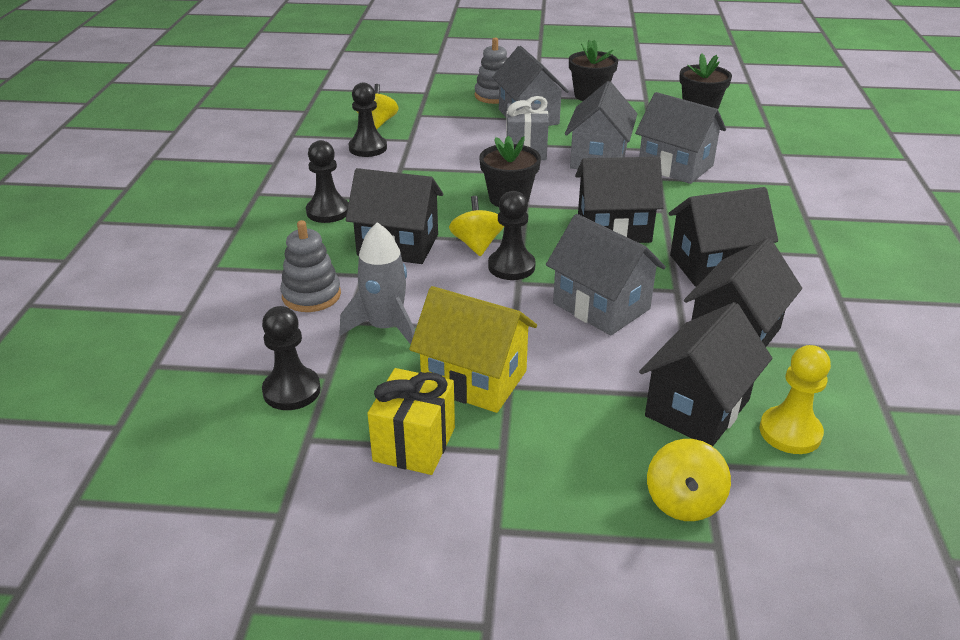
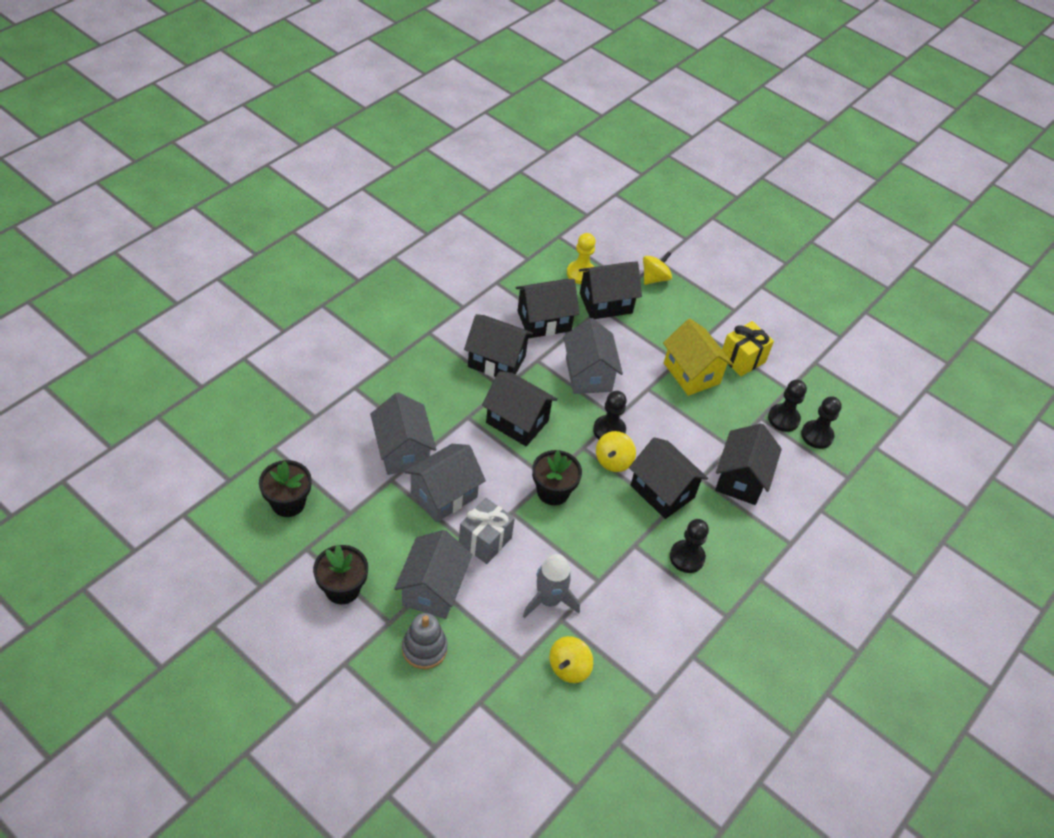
camera: 150 degrees left, 15 degrees up
grey stacking toy [280,220,341,312] -> black house [715,423,782,505]
grey rocket [339,222,415,344] -> grey rocket moved to [523,554,580,618]
black pawn [349,83,387,157] -> black pawn moved to [801,396,842,449]

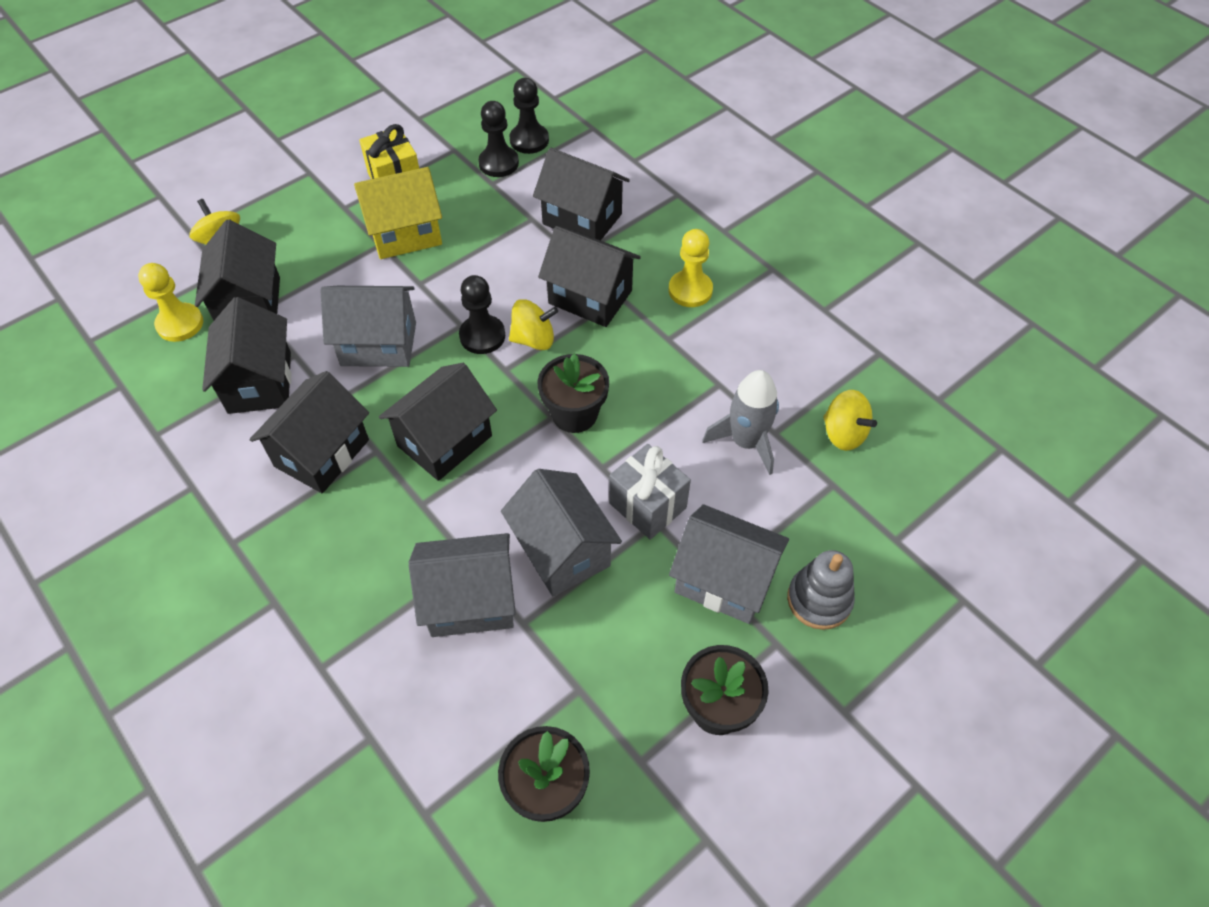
camera: 75 degrees left, 5 degrees up
yellow spinning top [596,431,636,472] -> yellow spinning top turned 45 degrees counterclockwise [509,299,558,350]
black house [629,437,708,519] -> black house turned 60 degrees clockwise [538,226,641,327]
black pawn [670,519,709,573] -> yellow pawn [669,229,713,307]

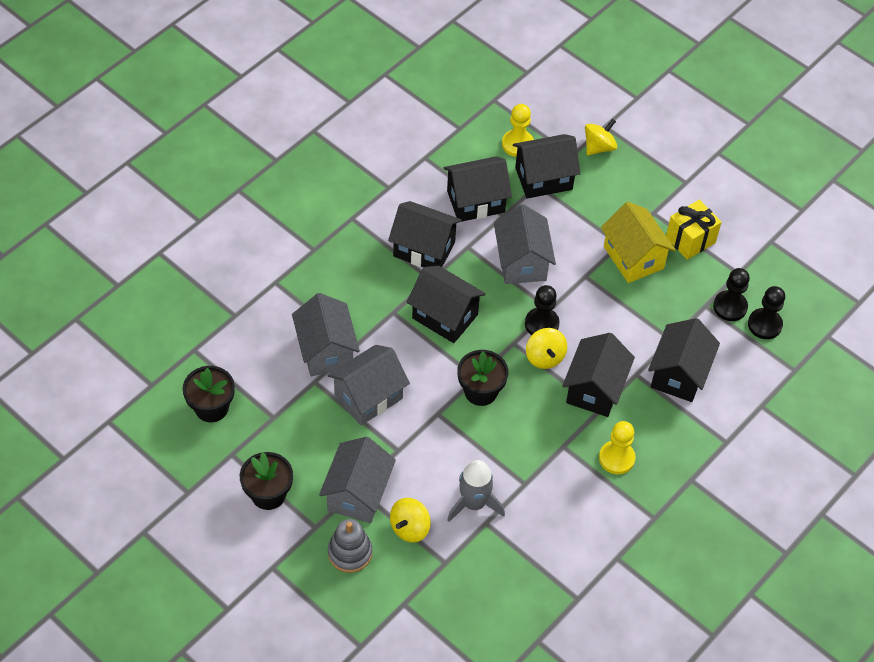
camera: 80 degrees right, 0 degrees up
grey gift [609,444,691,540] -> none
yellow spinning top [823,390,877,451] -> yellow spinning top moved to [390,498,431,543]

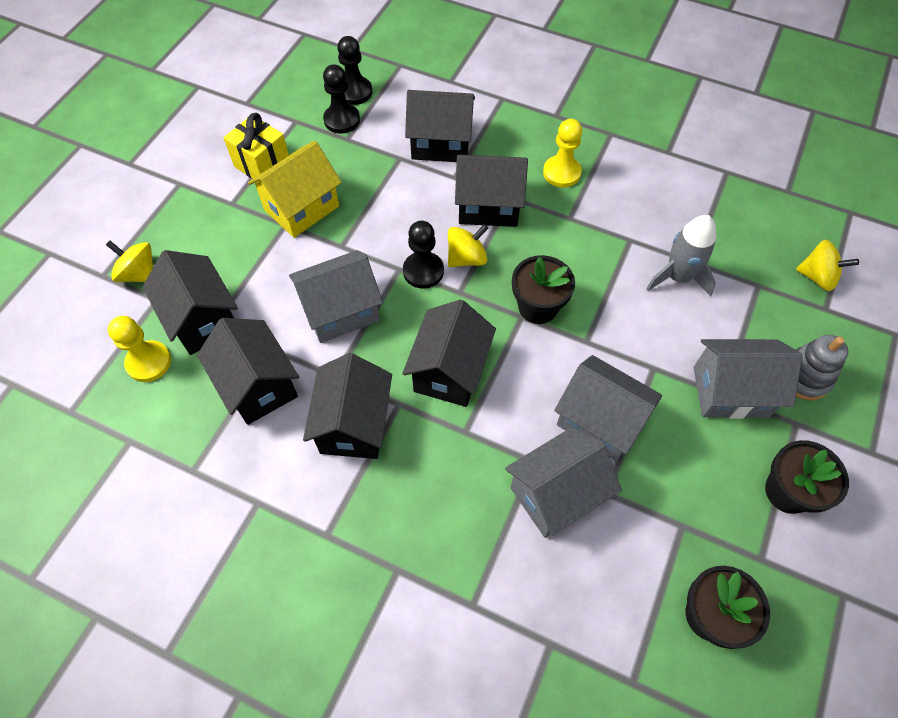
camera: 105 degrees left, 5 degrees up
yellow spinning top [390,498,431,543] -> yellow spinning top moved to [796,240,859,291]

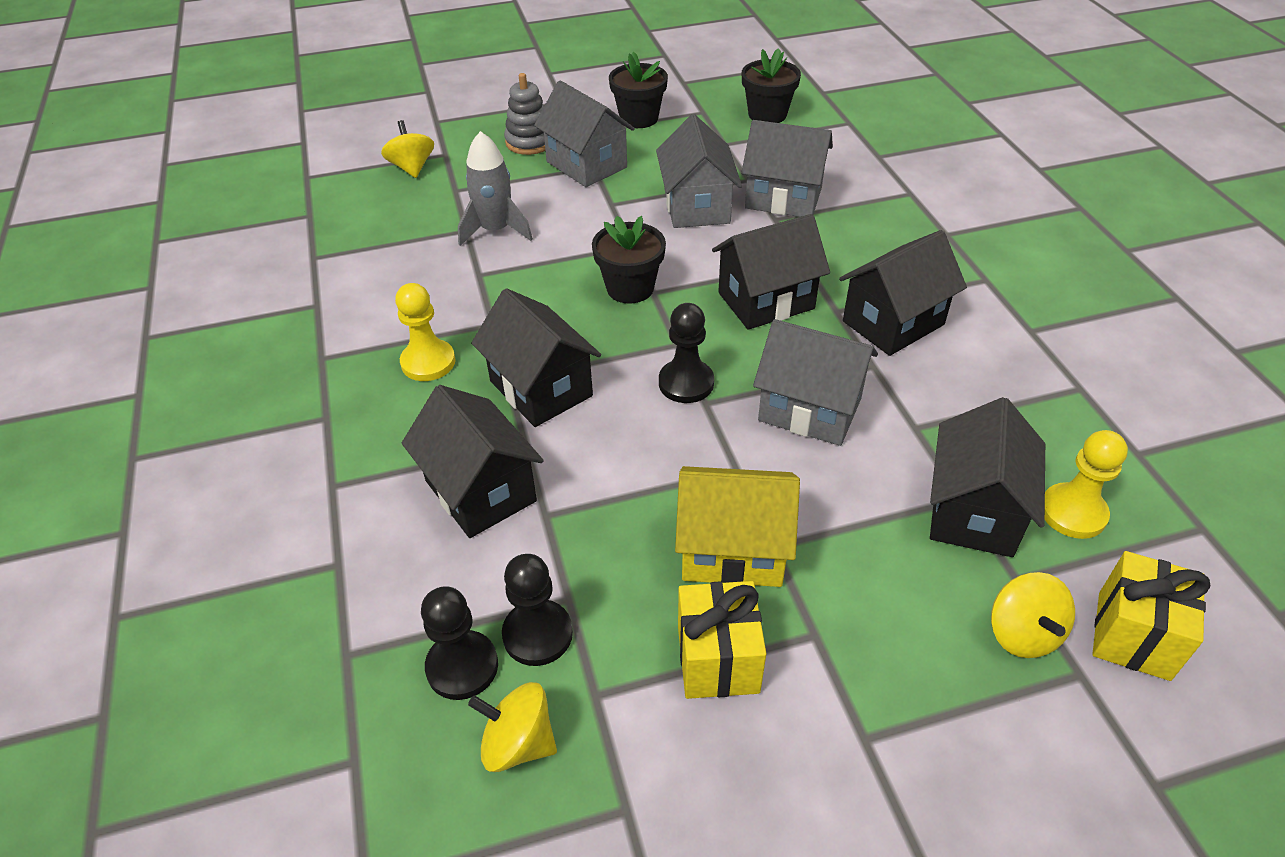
camera: 130 degrees left, 15 degrees down
black house [197,318,299,425] -> none
yellow spinning top [448,224,488,267] -> yellow spinning top moved to [468,682,557,772]
none -> yellow gift [1092,551,1210,681]

